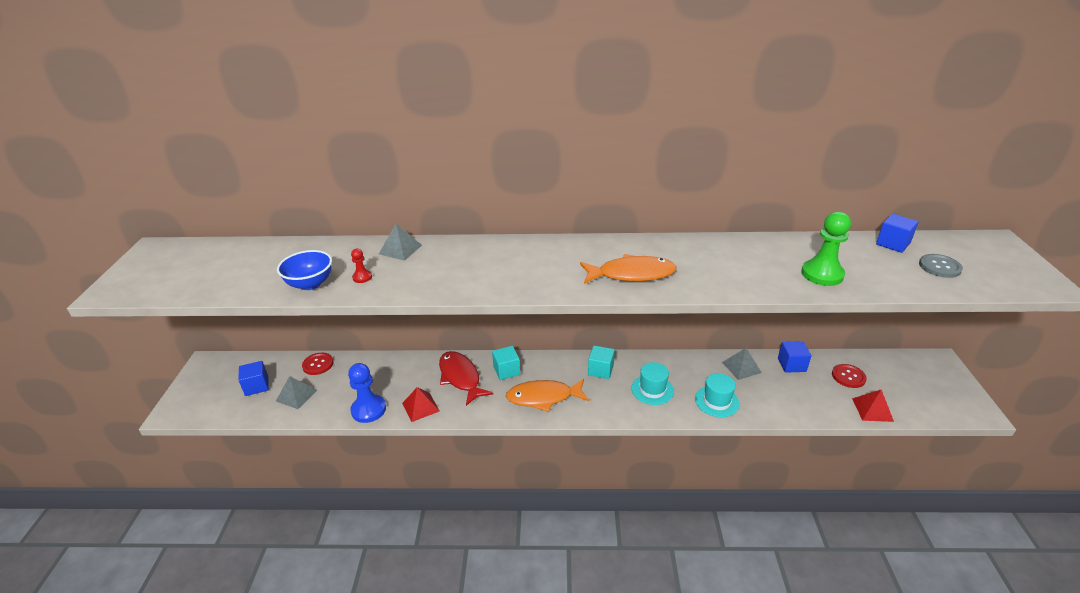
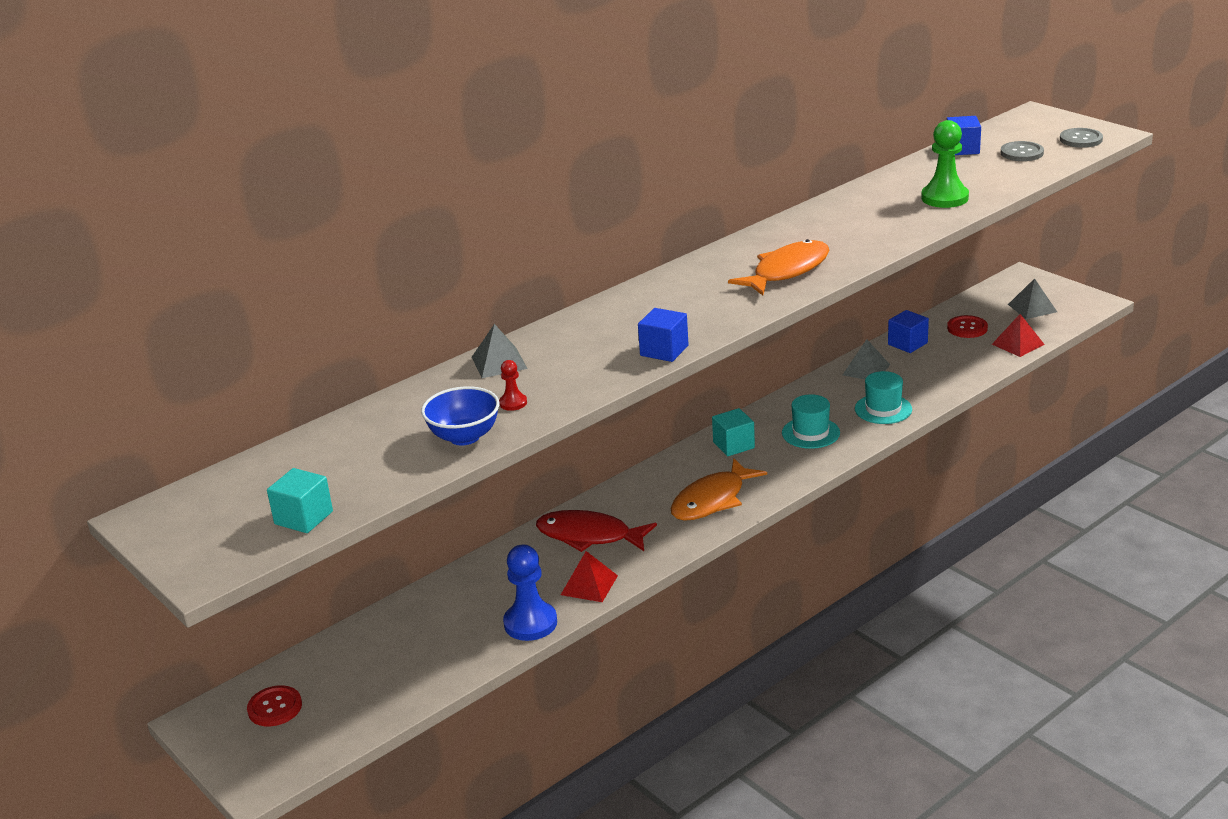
camera: 40 degrees left, 5 degrees down
blue cube [238,361,269,396] -> blue cube moved to [638,308,689,362]
grey pyramid [276,376,317,409] -> grey pyramid moved to [1008,278,1057,319]
red button [302,353,334,375] -> red button moved to [247,685,302,726]
turquoise cube [492,346,520,380] -> turquoise cube moved to [267,468,333,533]
none -> grey button [1060,128,1103,148]

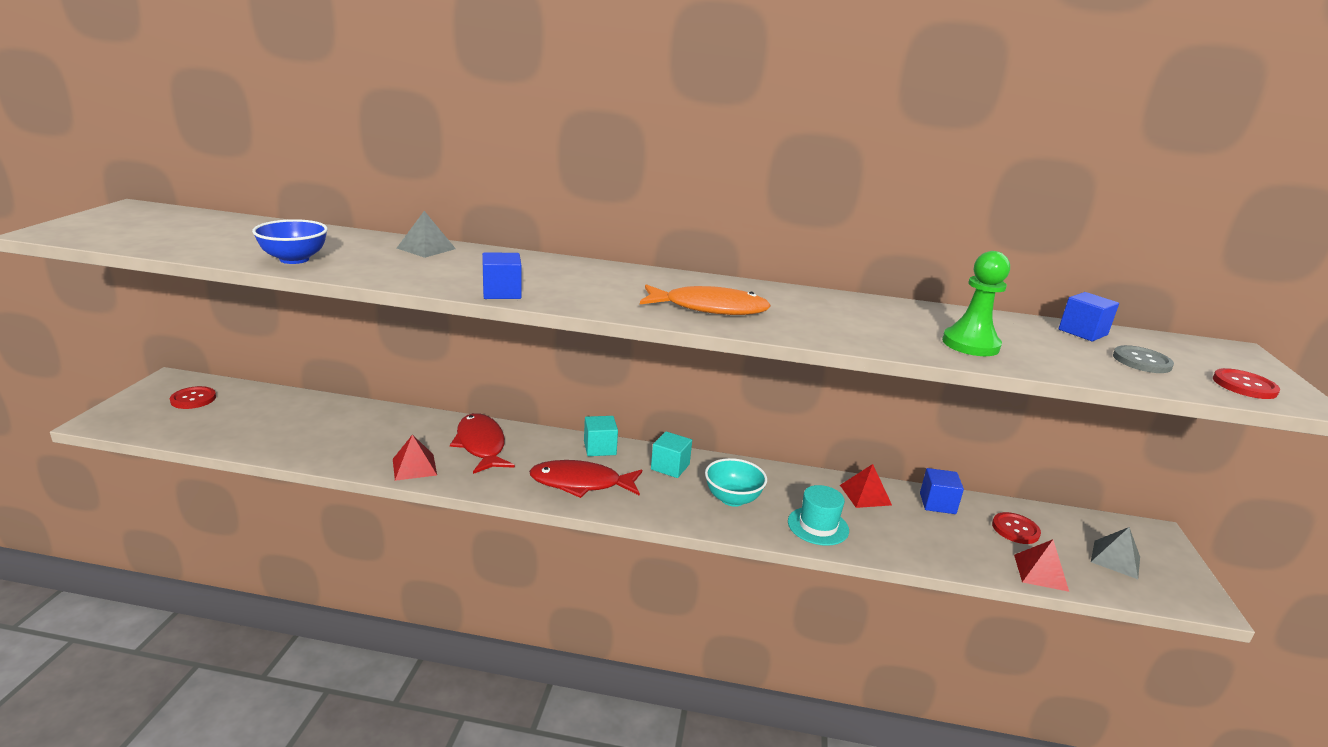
camera: 45 degrees right, 5 degrees down
turquoise cube [267,468,333,533] -> turquoise cube moved to [584,416,618,456]
red pawn [499,360,527,411] -> none
blue pawn [503,545,557,641] -> none
orange fish [670,458,767,521] -> red fish [529,460,642,498]
turquoise hat [782,394,840,449] -> turquoise bowl [705,458,767,507]
grey pyramid [843,339,890,379] -> red pyramid [840,464,892,508]
grey button [1060,128,1103,148] -> red button [1213,368,1280,399]

